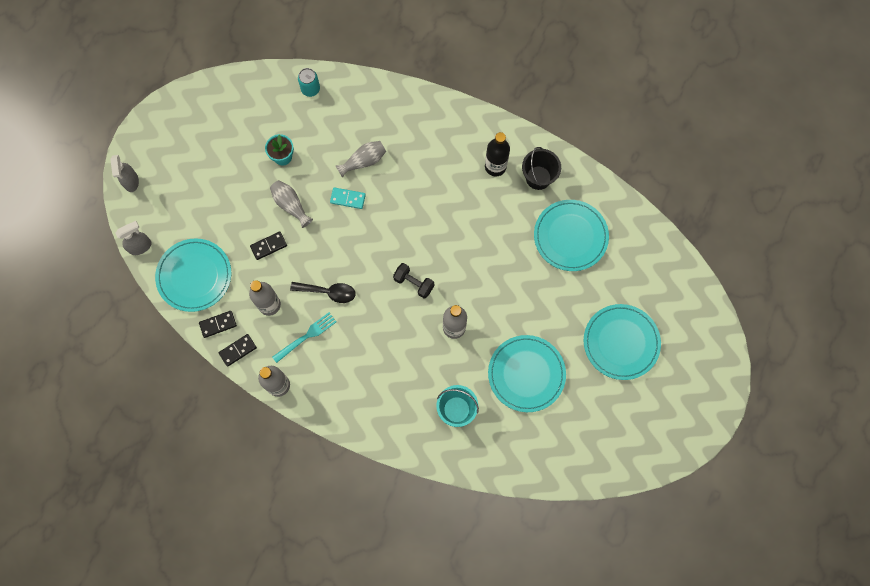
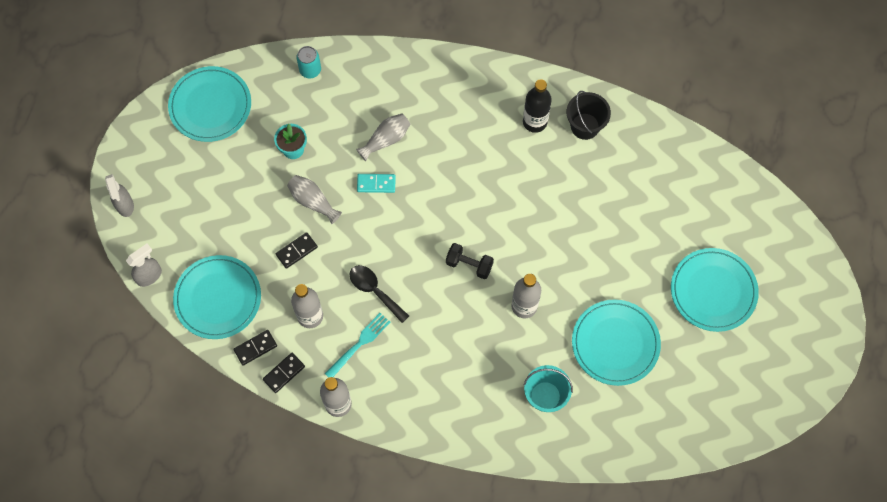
camera: 10 degrees left, 5 degrees down
black spoon [290,282,356,303] -> black spoon turned 135 degrees counterclockwise [349,265,409,323]
turquoise plate [534,200,609,271] -> turquoise plate moved to [168,66,251,142]

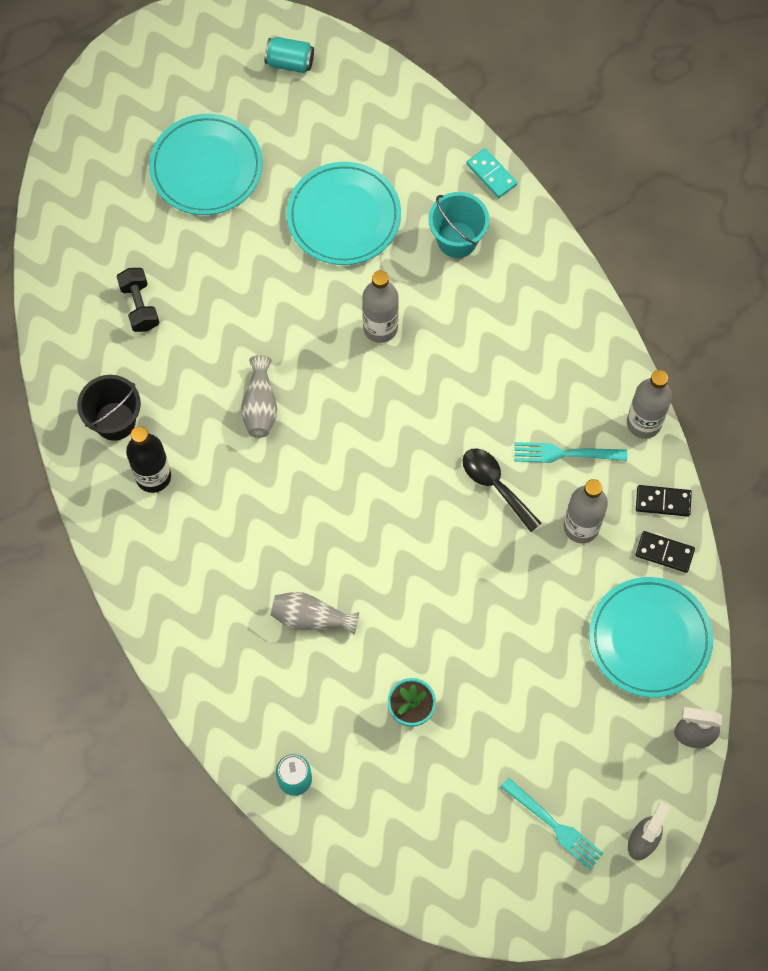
camera: 130 degrees left, 0 degrees up
turquoise plate [168,66,251,142] -> none
black domino [276,232,318,269] -> none
grey vase [287,175,342,224] -> grey vase moved to [241,355,277,438]
black spoon [349,265,409,323] -> black spoon turned 135 degrees clockwise [463,448,542,532]
turquoise domino [357,174,396,193] -> turquoise domino moved to [466,148,517,198]
black dumbbell [446,243,494,279] -> black dumbbell moved to [117,268,160,332]
none -> turquoise can [264,37,314,73]
none -> turquoise fork [501,777,604,870]

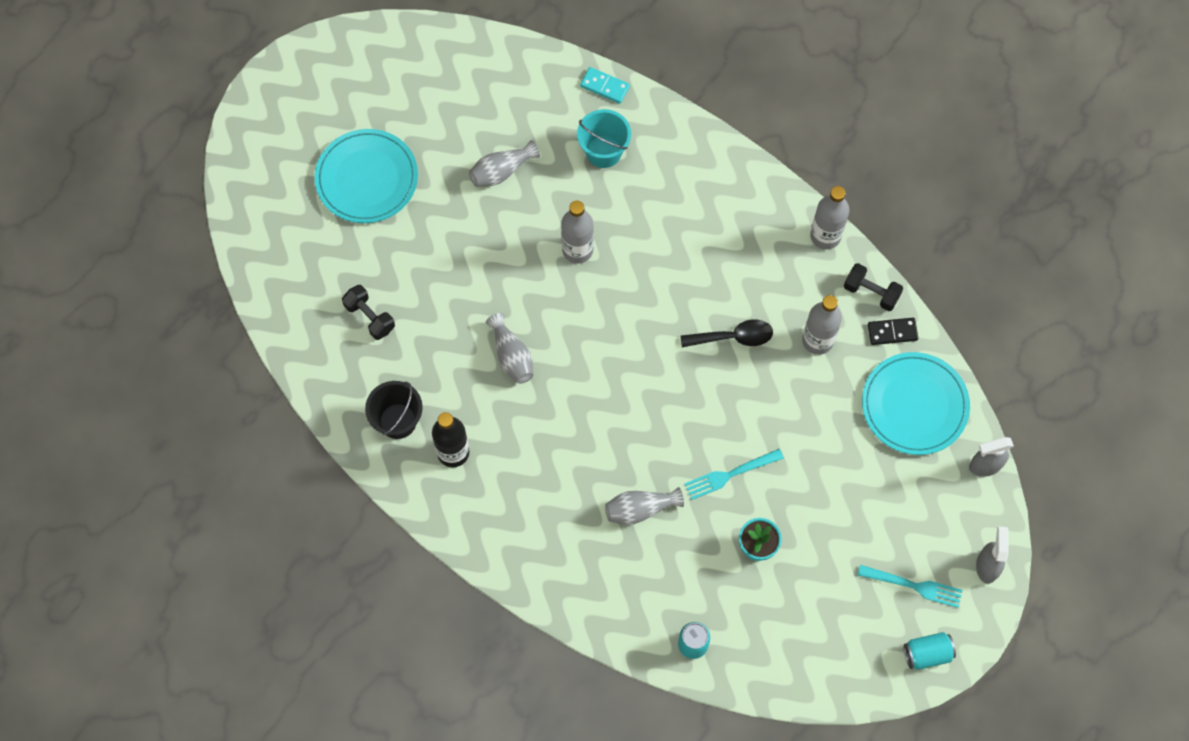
camera: 25 degrees left, 0 degrees up
turquoise can [264,37,314,73] -> turquoise can moved to [904,632,956,670]
turquoise plate [287,162,401,265] -> grey vase [469,140,540,187]
black spoon [463,448,542,532] -> black spoon turned 150 degrees clockwise [681,319,773,347]
turquoise fork [514,442,627,463] -> turquoise fork moved to [685,449,784,500]
black domino [636,485,692,517] -> black dumbbell [844,263,903,311]

